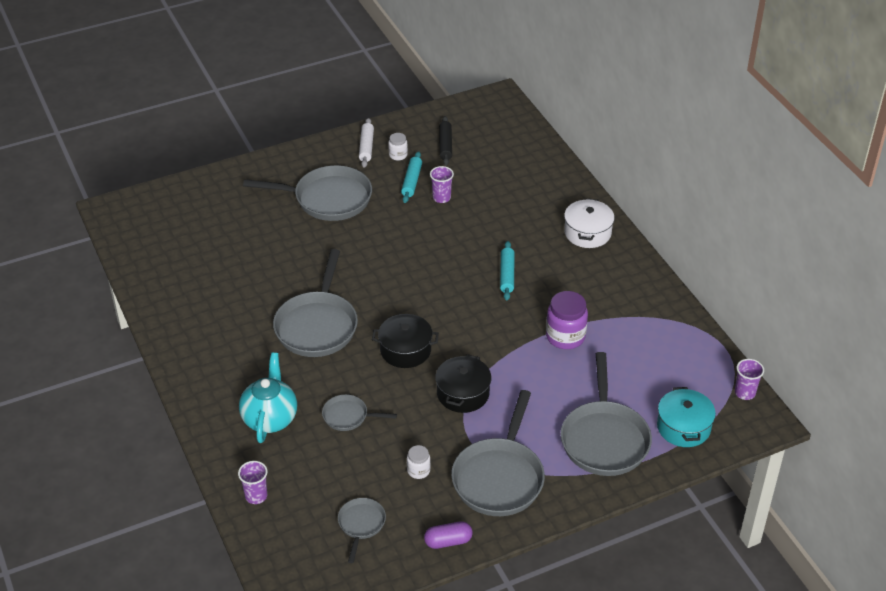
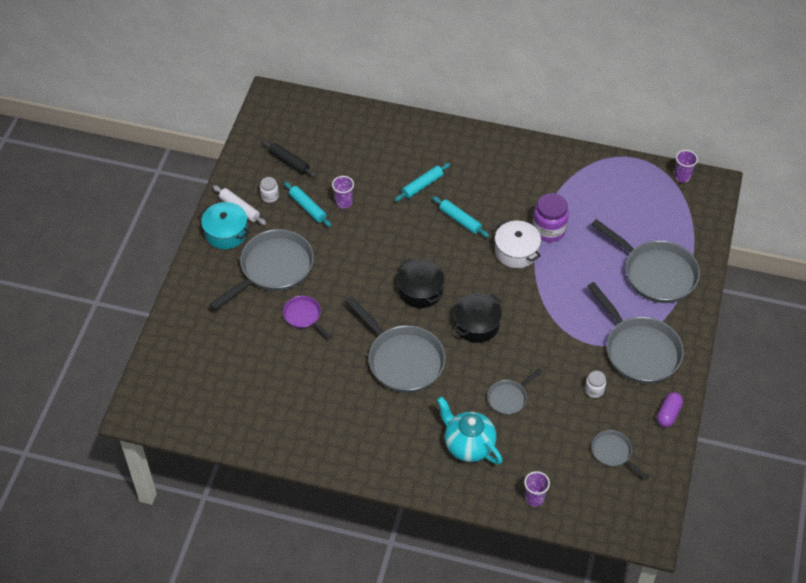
camera: 50 degrees left, 10 degrees up
black pot [435,354,491,413] -> black pot moved to [397,258,445,308]
white pot [564,198,614,248] -> white pot moved to [495,221,541,268]
turquoise pot [657,387,716,447] -> turquoise pot moved to [200,202,250,249]
none -> purple pan [283,296,332,339]
none -> turquoise rolling pin [394,163,450,201]

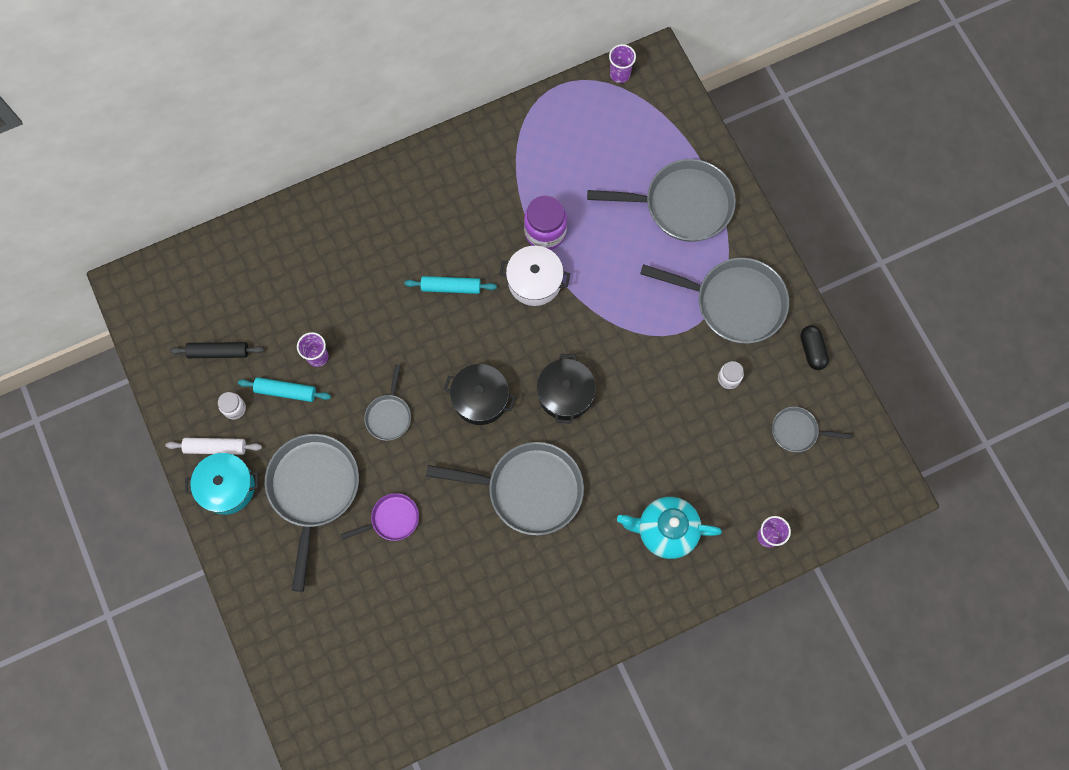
camera: 40 degrees left, 20 degrees up
purple pan [283,296,332,339] -> purple pan turned 150 degrees clockwise [341,493,419,541]
turquoise rolling pin [394,163,450,201] -> none
grey pan [487,368,542,415] -> grey pan moved to [364,364,411,441]
purple capsule [657,392,683,427] -> black capsule [800,325,829,370]

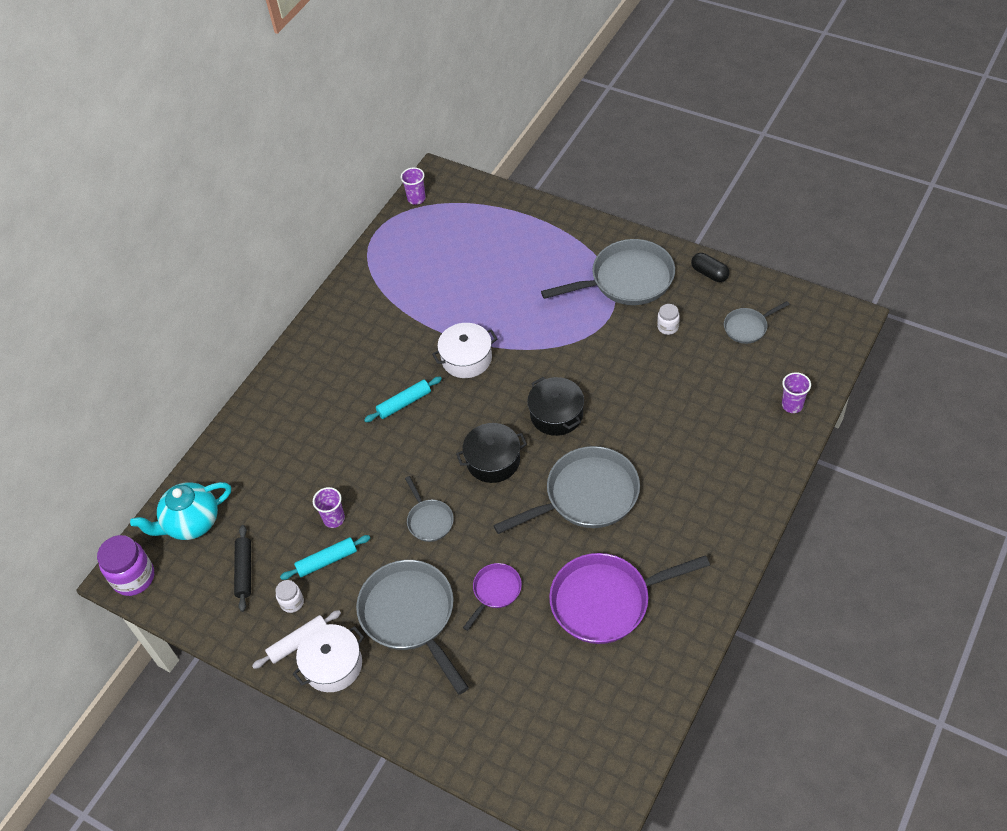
camera: 30 degrees left, 20 degrees down
black rolling pin [170,342,264,358] -> black rolling pin turned 60 degrees counterclockwise [234,525,251,612]
turquoise pot [185,453,258,515] -> white pot [293,624,364,692]
purple jar [524,196,567,250] -> purple jar moved to [97,535,154,596]
grey pan [587,159,736,242] -> none
turquoise teapot [617,497,722,559] -> turquoise teapot moved to [130,482,231,540]
none -> purple pan [549,553,710,644]

